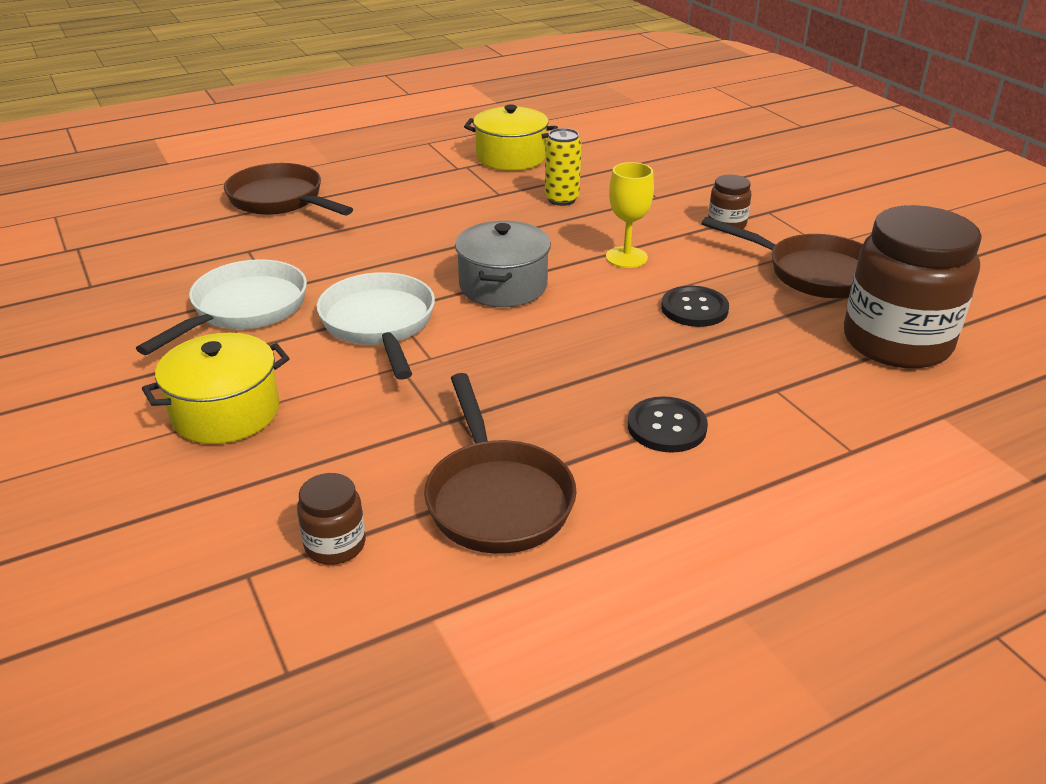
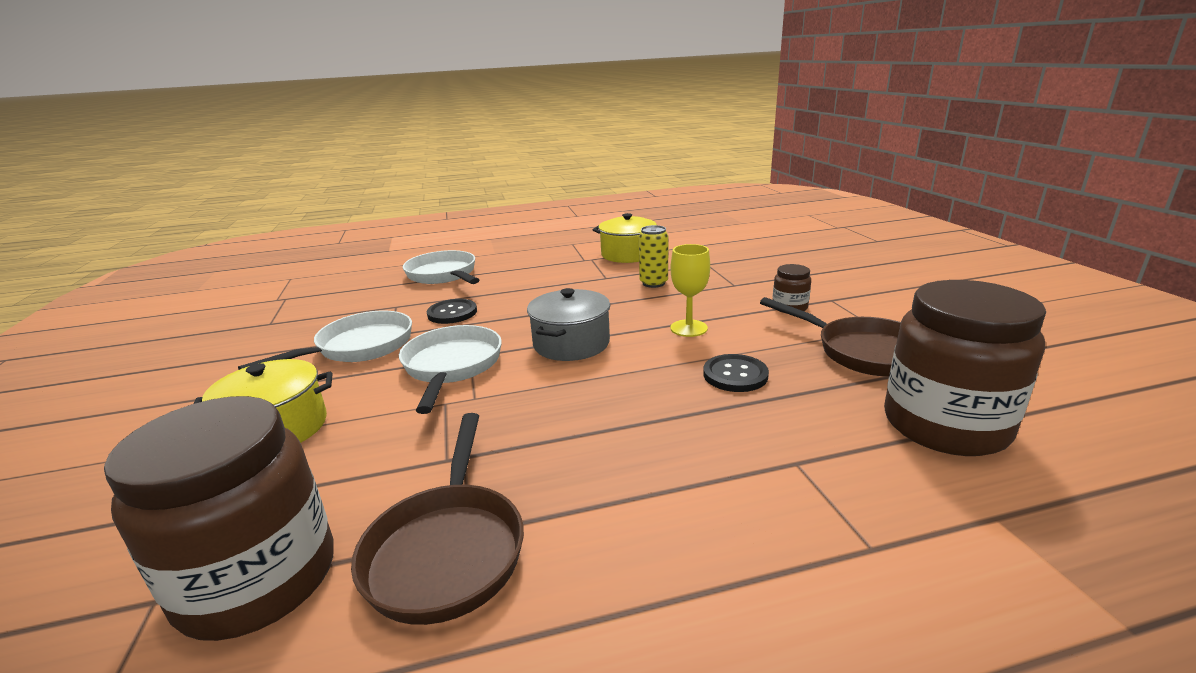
camera: 15 degrees right, 10 degrees down
brown pan [224,163,353,215] -> white pan [403,250,479,284]
brown jar [297,473,366,565] -> brown jar [104,396,334,641], size x2.28
black button [628,396,708,453] -> black button moved to [427,299,477,324]

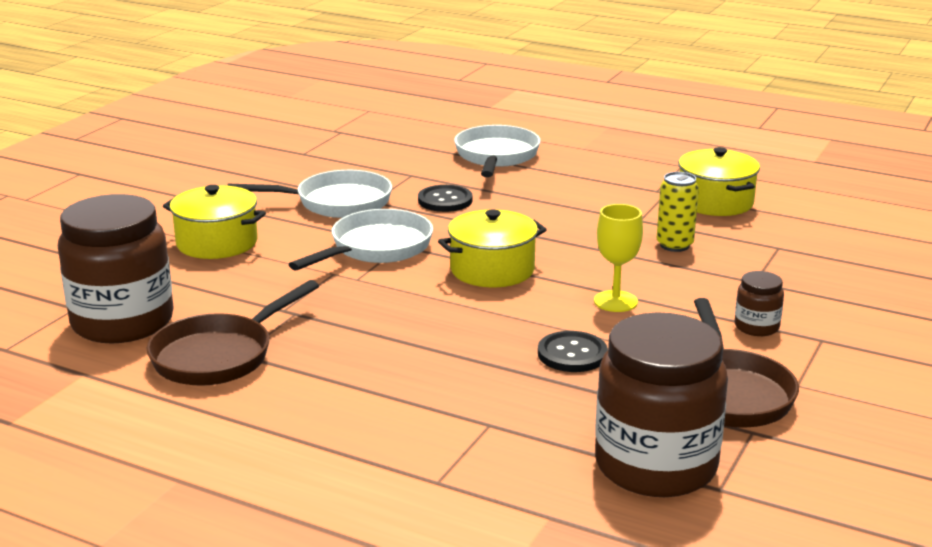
camera: 40 degrees right, 0 degrees up
grey pot [527,288,610,361] -> yellow pot [438,210,547,287]

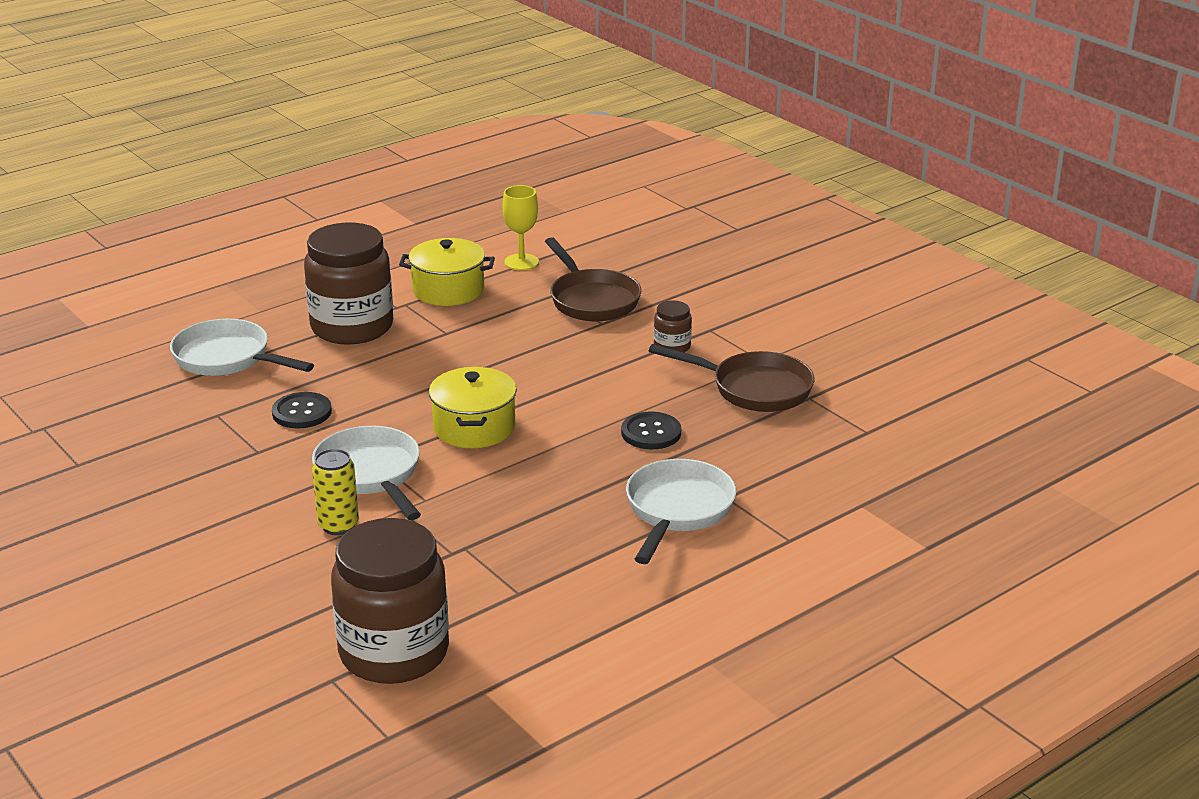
camera: 65 degrees left, 5 degrees up
brown pan [147,280,319,386] -> brown pan moved to [545,237,641,321]
yellow pot [163,185,266,259] -> none
white pan [227,170,392,218] -> white pan moved to [626,459,736,564]
yellow goblet [594,204,643,312] -> yellow goblet moved to [502,185,539,270]
brown jar [595,312,728,497] -> brown jar moved to [304,223,393,345]
yellow can [657,172,699,252] -> yellow can moved to [312,449,359,535]

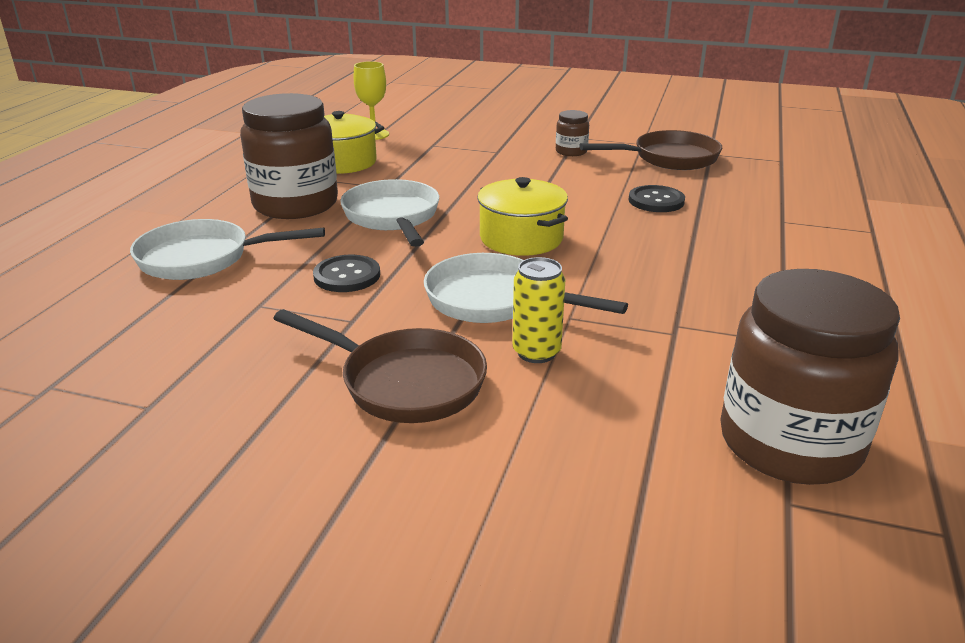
camera: 35 degrees left, 0 degrees up
brown pan [545,237,641,321] -> brown pan moved to [273,309,487,423]
white pan [626,459,736,564] -> white pan moved to [340,179,439,247]

